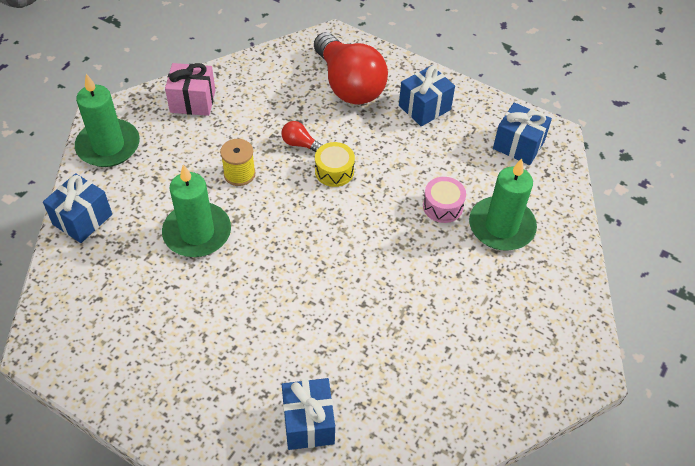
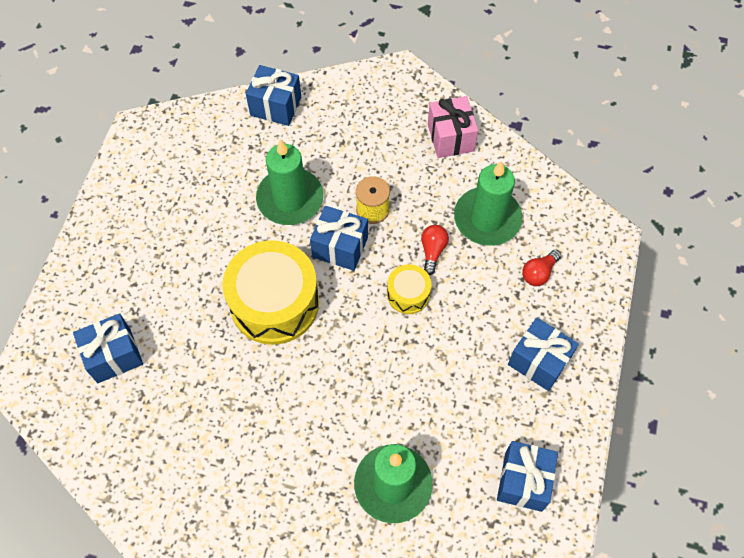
camera: 75 degrees right, 10 degrees up
green candle [75,74,140,167] -> green candle moved to [454,160,522,246]
red light bulb [314,32,388,105] -> red light bulb [522,250,561,286], size x0.40
pink drum [423,177,466,223] -> none
none -> yellow drum [223,240,319,345]
none -> blue gift [310,206,368,271]

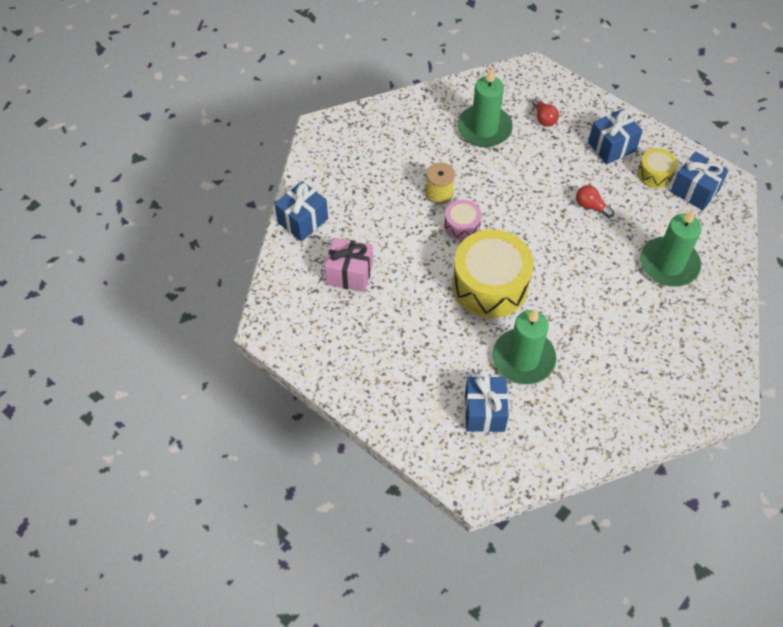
camera: 65 degrees left, 5 degrees down
green candle [256,139,323,225] -> green candle moved to [492,309,556,384]
blue gift [310,206,368,271] -> pink drum [444,199,482,241]
yellow drum [387,264,431,314] -> yellow drum moved to [638,148,677,188]
red light bulb [421,225,449,275] -> red light bulb moved to [576,185,614,218]
pink gift [428,96,478,158] -> pink gift moved to [325,238,373,292]

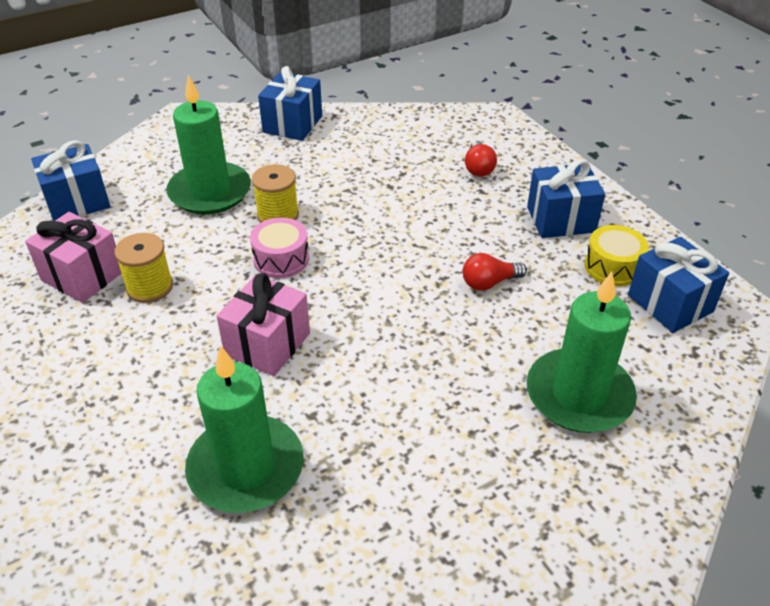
camera: 20 degrees right, 15 degrees down
yellow drum [452,229,533,318] -> pink gift [217,273,310,376]
green candle [457,68,513,147] -> green candle moved to [166,75,251,214]
blue gift [465,376,509,432] -> blue gift moved to [258,66,322,141]
red light bulb [576,185,614,218] -> red light bulb turned 75 degrees counterclockwise [463,253,527,291]
none -> yellow spool [114,233,173,303]

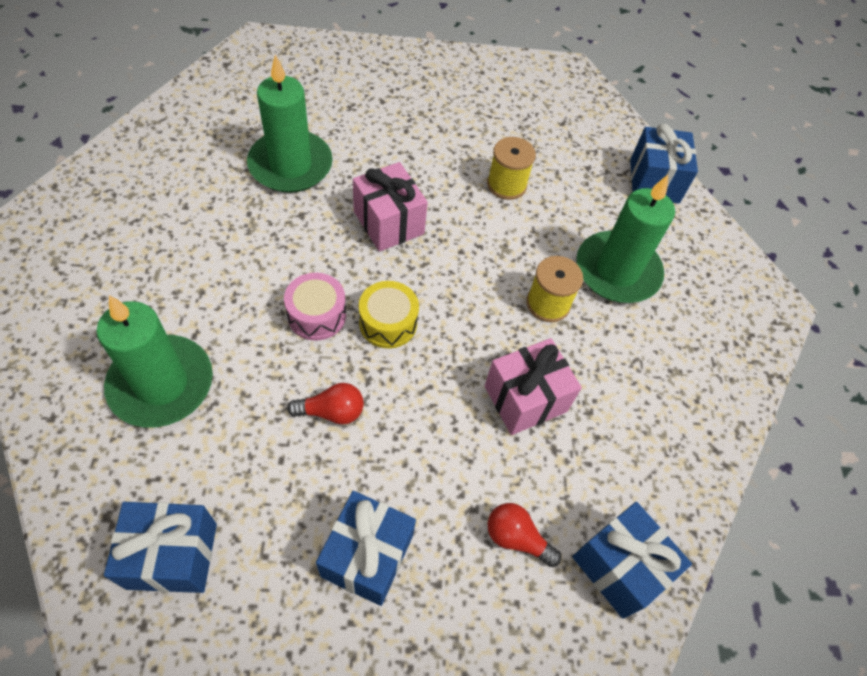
camera: 115 degrees right, 15 degrees up
pink gift [25,212,122,303] -> pink gift moved to [485,338,582,435]
pink drum [250,218,309,278] -> pink drum moved to [284,273,346,341]
blue gift [258,66,322,141] -> blue gift moved to [572,502,692,619]
red light bulb [463,253,527,291] -> red light bulb turned 75 degrees clockwise [287,383,364,424]
yellow drum [584,225,649,286] -> yellow drum moved to [359,281,419,348]

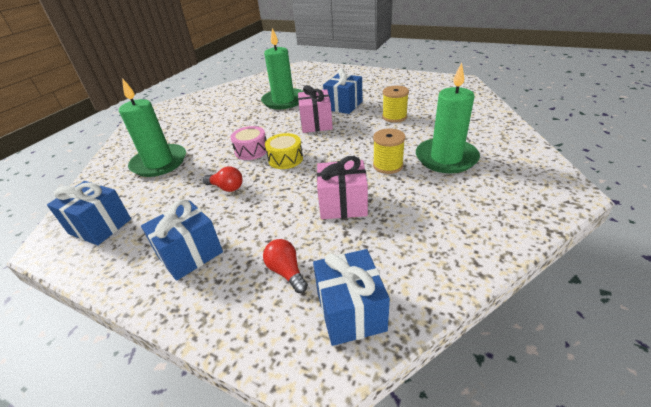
camera: 35 degrees right, 20 degrees down
blue gift [630,124,698,204] -> blue gift moved to [323,68,362,114]

